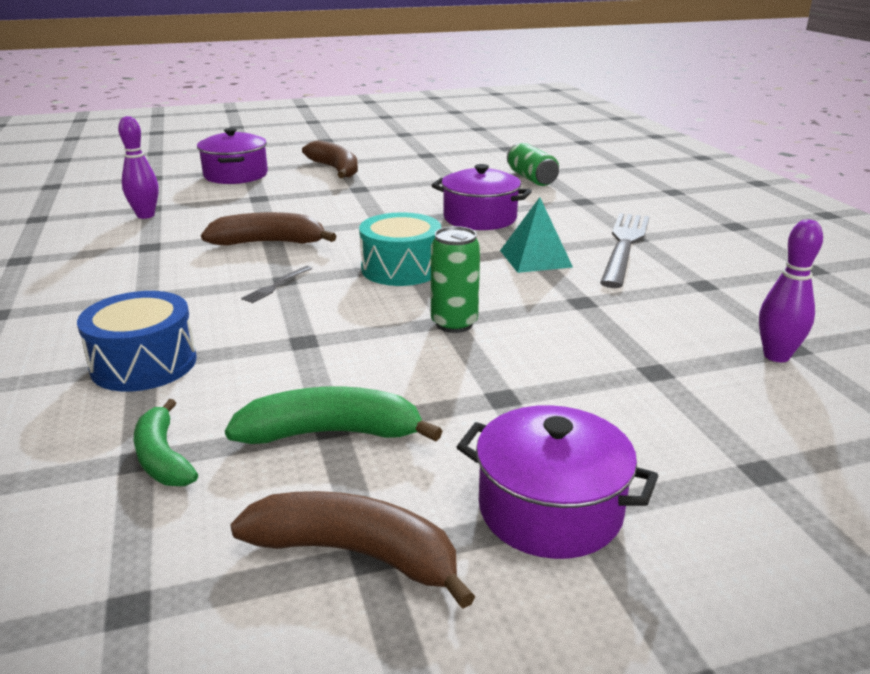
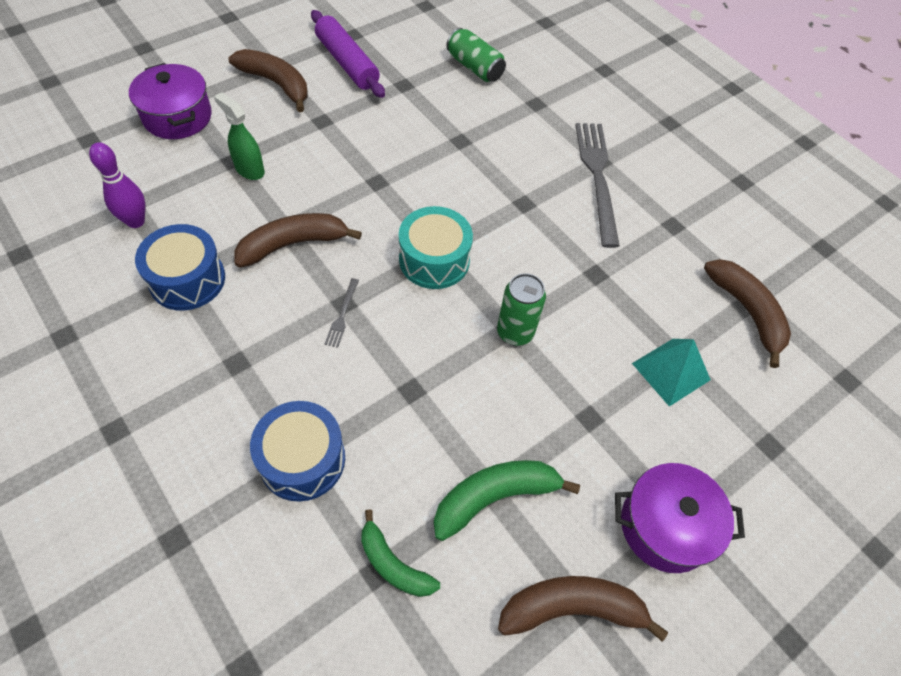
camera: 25 degrees left, 30 degrees up
purple pot [431,164,532,230] -> none
turquoise pyramid [500,197,573,273] -> turquoise pyramid moved to [632,339,711,407]
purple bowling pin [759,219,823,362] -> brown banana [704,259,791,368]
none -> blue drum [135,224,225,311]
none -> green spray bottle [214,92,265,180]
none -> purple rolling pin [311,10,385,98]

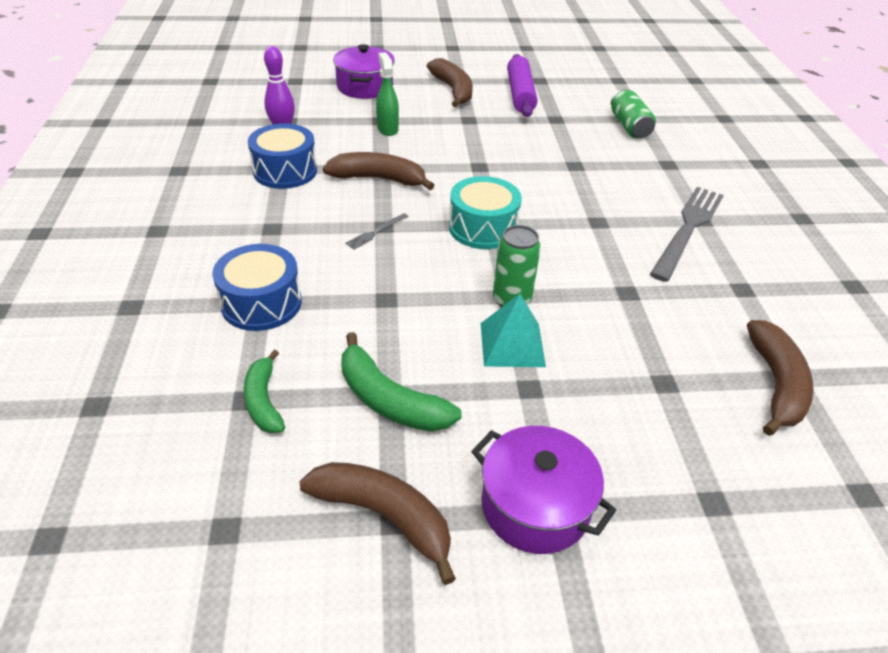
camera: 35 degrees right, 15 degrees down
green banana [434,460,580,541] -> green banana turned 150 degrees counterclockwise [341,332,462,432]
turquoise pyramid [632,339,711,407] -> turquoise pyramid moved to [481,294,546,367]

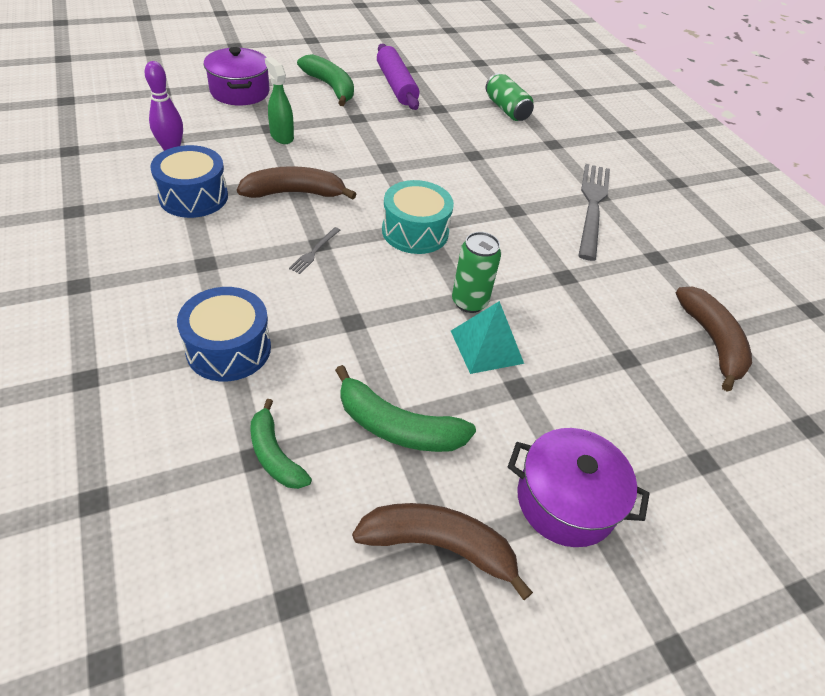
camera: 20 degrees left, 5 degrees up
brown banana [427,58,473,107] -> green banana [297,54,354,106]

